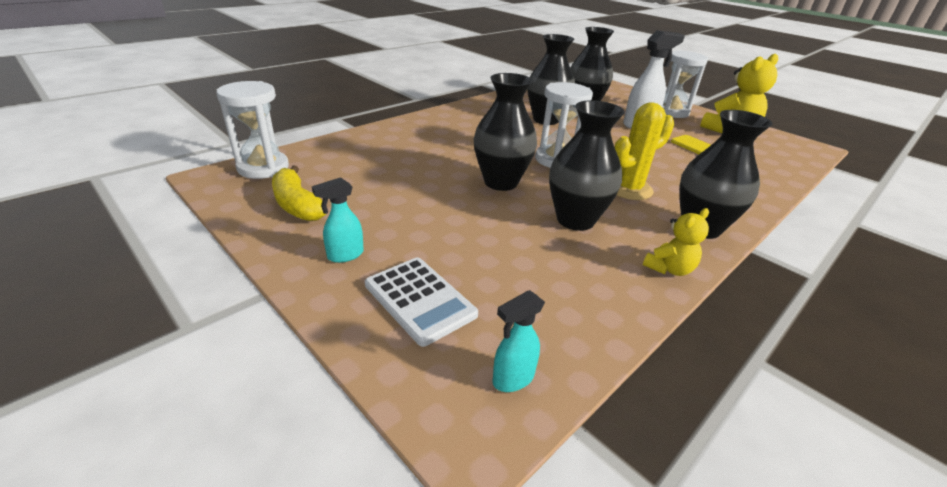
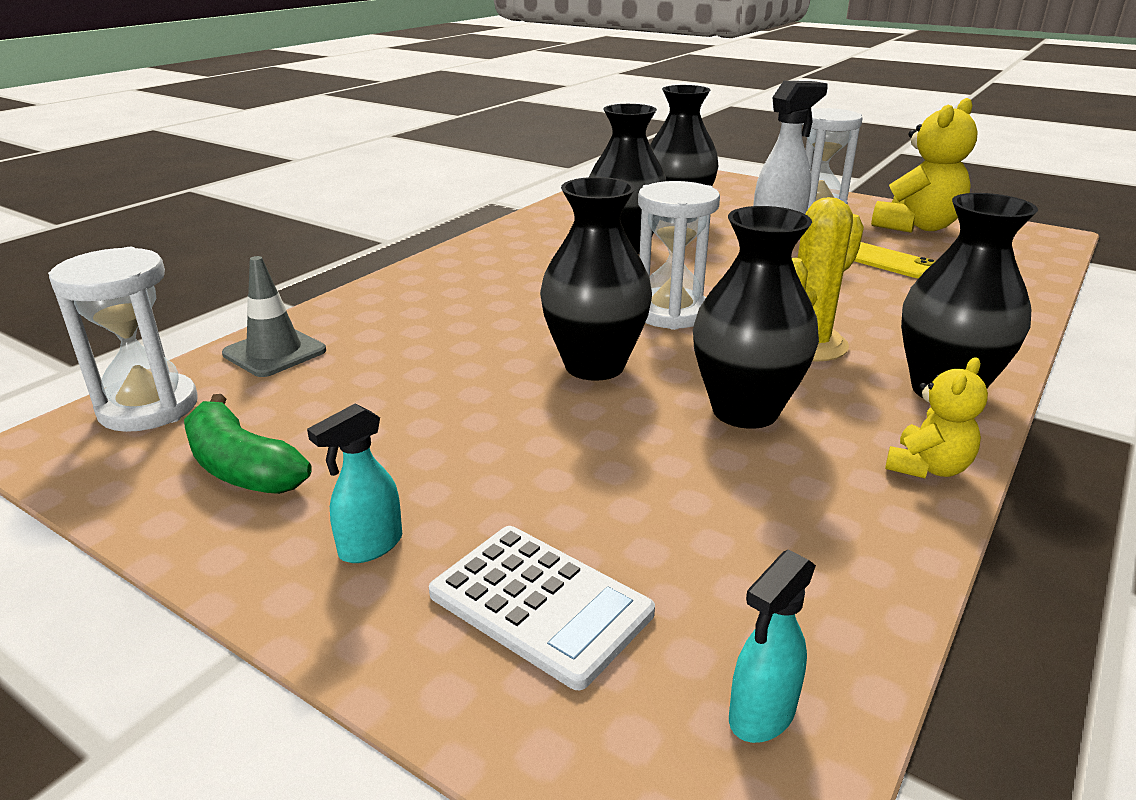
camera: 10 degrees left, 5 degrees down
yellow banana [272,166,326,221] -> green banana [184,394,312,494]
none -> grey traffic cone [222,256,326,377]

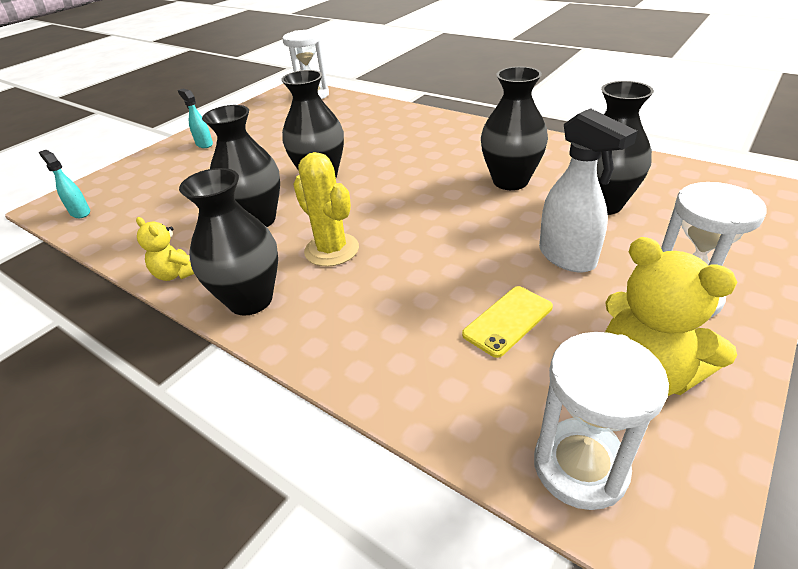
camera: 95 degrees right, 10 degrees up
green banana [184,394,312,494] -> none
grey traffic cone [222,256,326,377] -> none
white calculator [429,526,655,690] -> none
white hourglass [638,181,720,330] -> white hourglass moved to [534,332,669,510]

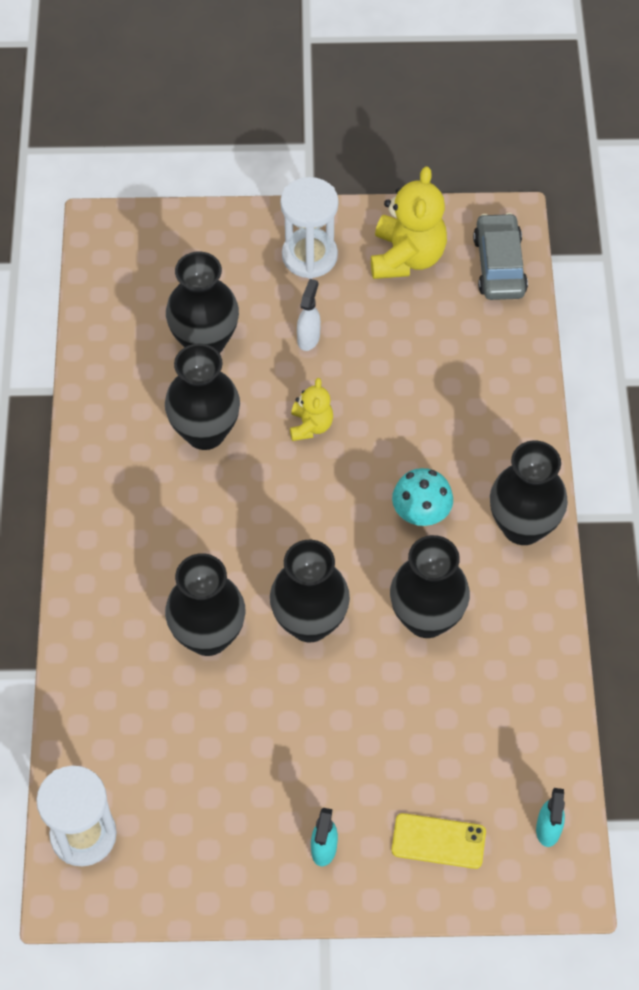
camera: 130 degrees left, 20 degrees up
yellow teddy bear [136,217,194,281] -> yellow teddy bear moved to [290,378,333,441]
yellow cactus [293,152,359,267] -> turquoise mushroom [392,468,453,526]
yellow phone [462,286,553,358] -> yellow phone moved to [392,813,486,869]
white hourglass [534,332,669,510] -> grey car [473,213,528,300]
white spray bottle [539,108,638,273] -> white spray bottle [297,279,321,351], size x0.56
none -> black vase [165,553,246,656]

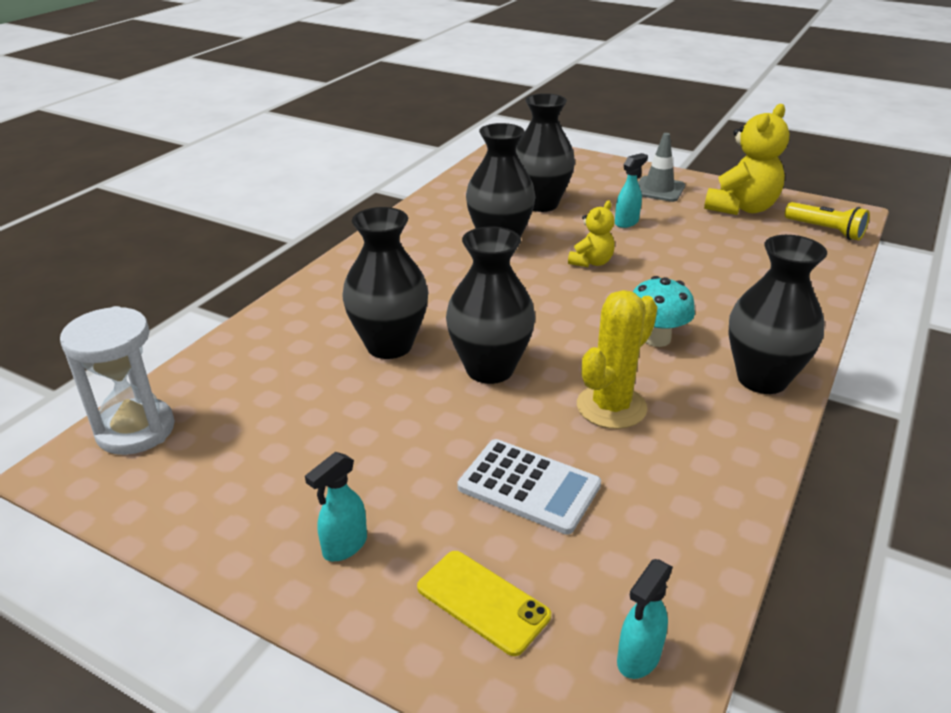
camera: 30 degrees right, 25 degrees down
white hourglass [280,177,338,279] -> grey traffic cone [638,133,685,202]
white spray bottle [297,279,321,351] -> turquoise spray bottle [615,153,648,228]
black vase [390,535,470,638] -> yellow cactus [577,290,658,429]
grey car [473,213,528,300] -> yellow flashlight [785,202,870,241]
none -> white calculator [458,439,601,535]

